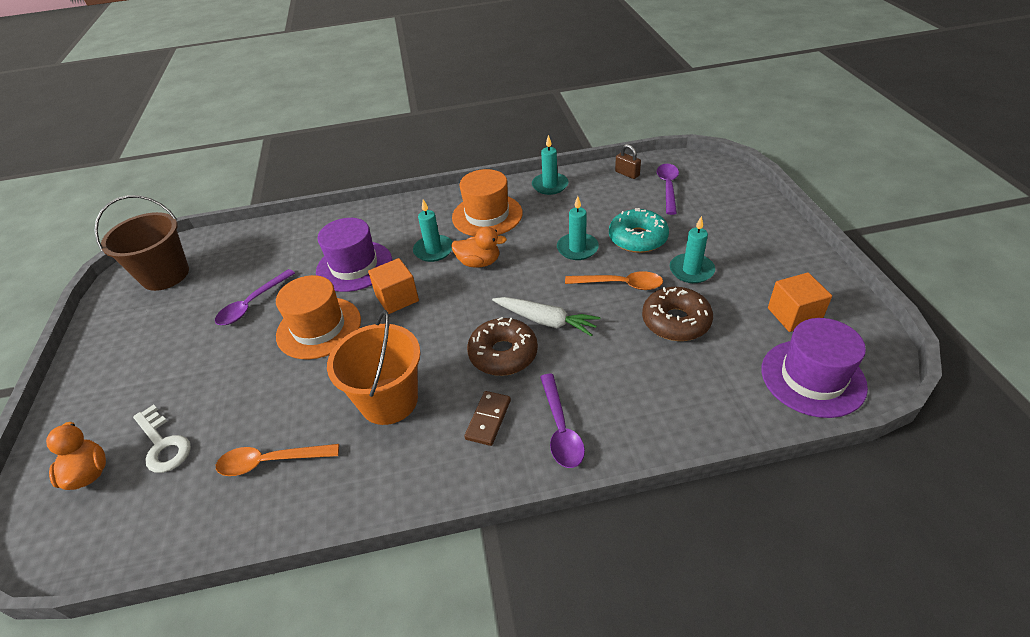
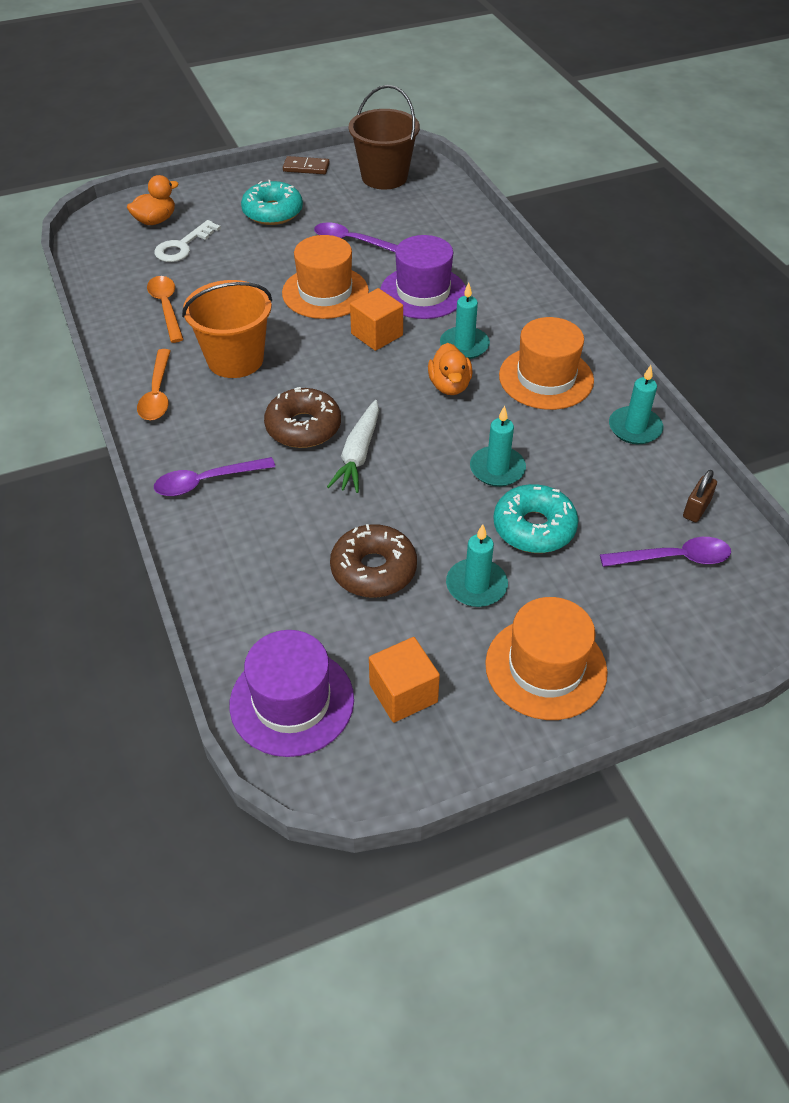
camera: 75 degrees right, 5 degrees up
brown domino [464,391,511,446] -> brown domino moved to [283,156,330,174]
orange spoon [565,271,663,290] -> orange spoon moved to [137,349,171,420]
none -> turquoise donut [241,180,303,225]
none -> orange hat [485,597,608,720]

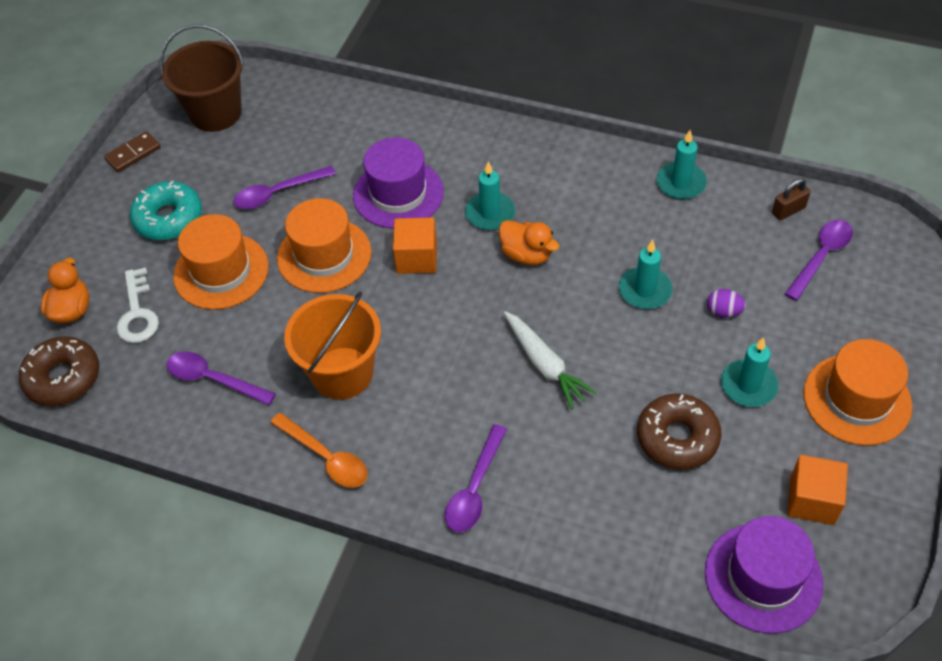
camera: 45 degrees left, 5 degrees up
orange spoon [147,276,184,343] -> purple spoon [167,352,276,405]
brown donut [264,387,341,448] -> brown donut moved to [19,337,99,406]
turquoise donut [494,484,578,553] -> purple egg [707,289,746,318]
orange hat [499,317,594,410] -> orange hat moved to [173,214,269,310]
brown padlock [683,470,717,522] -> brown padlock turned 75 degrees clockwise [772,178,810,220]

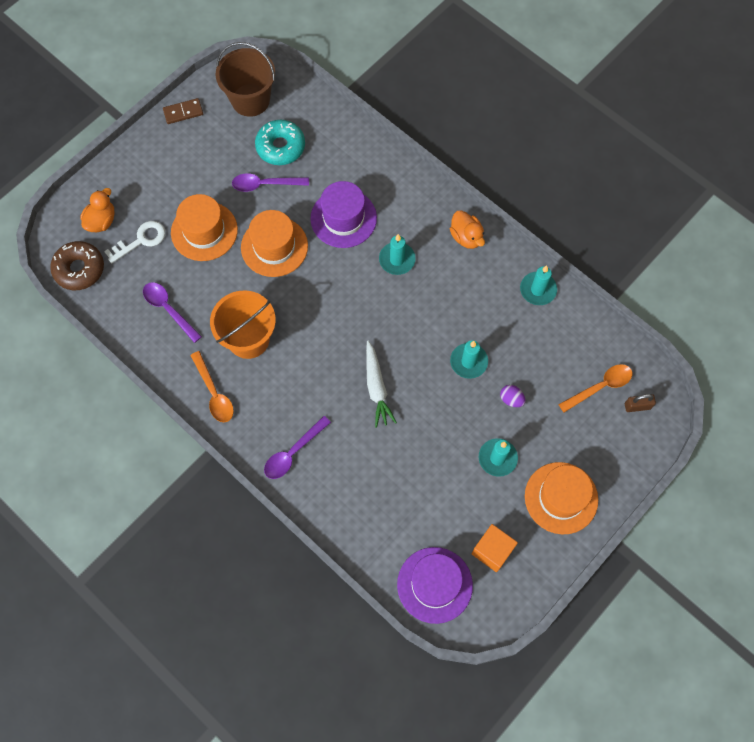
camera: 20 degrees right, 15 degrees up
white key [117,268,159,343] -> white key turned 135 degrees counterclockwise [104,221,165,263]
turquoise donut [130,181,202,240] -> turquoise donut moved to [255,120,305,165]
orange cube [393,217,437,274] -> none
orange duck [499,220,560,265] -> orange duck moved to [450,210,485,249]
brown donut [637,393,722,470] -> none
brown padlock [772,178,810,220] -> brown padlock moved to [625,394,656,412]
purple spoon [785,220,853,301] -> orange spoon [558,364,632,412]

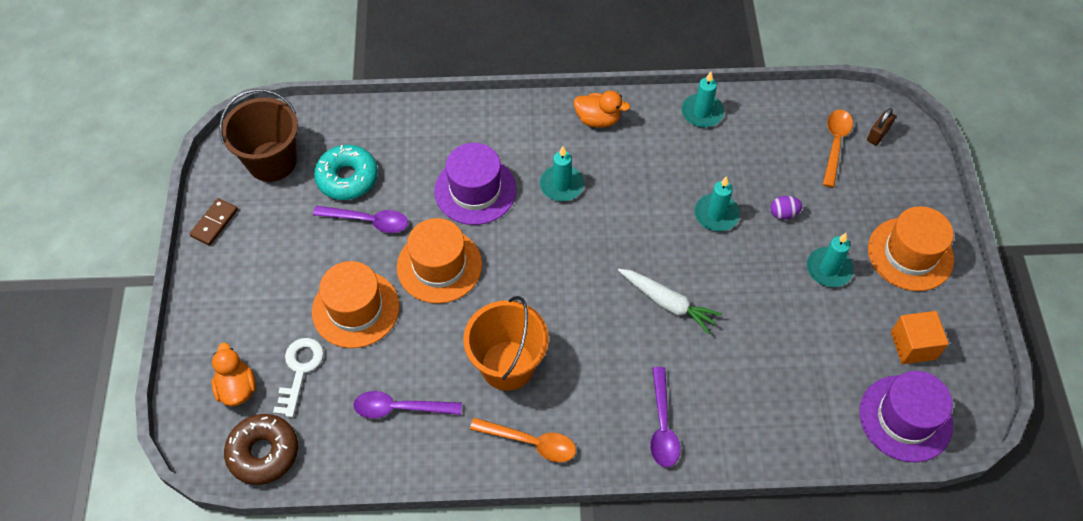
camera: 45 degrees left, 10 degrees down
purple spoon [232,173,309,192] -> purple spoon turned 120 degrees counterclockwise [313,206,408,233]

